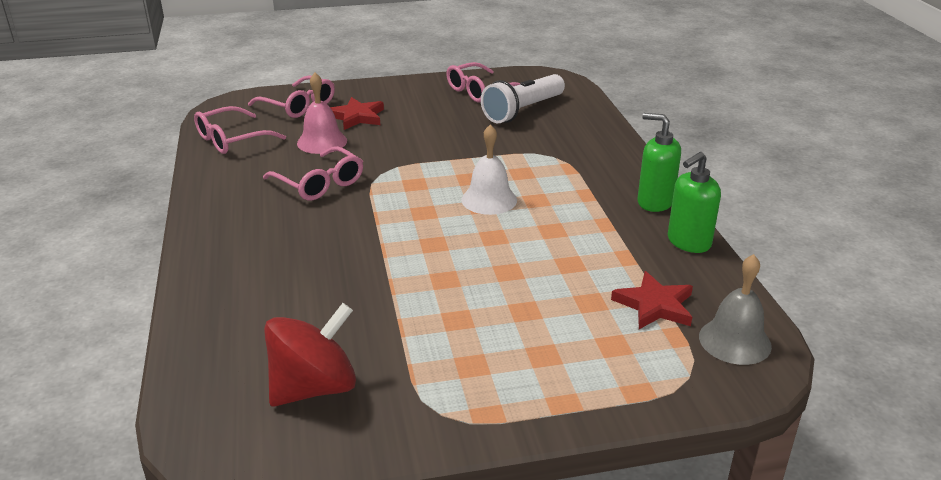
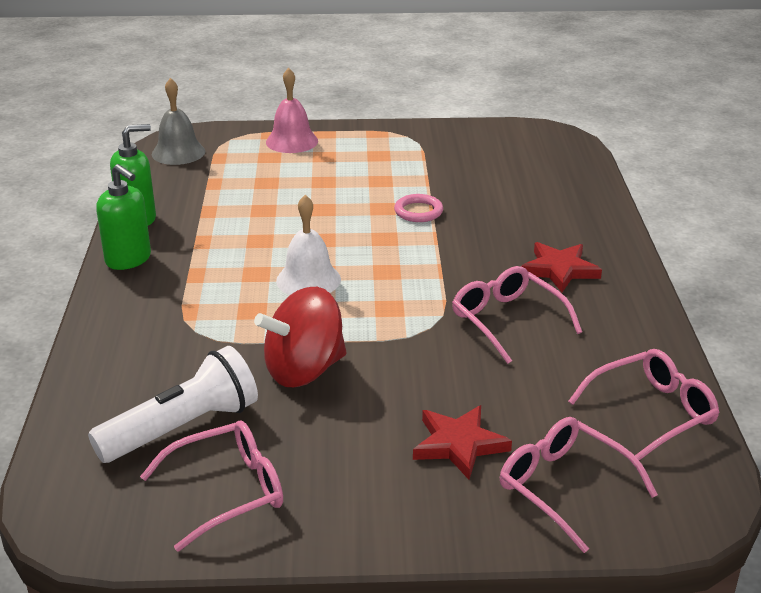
camera: 170 degrees left, 0 degrees up
red spinning top [264,303,356,407] -> red spinning top moved to [254,287,346,387]
pink bell [297,73,347,154] -> pink bell moved to [266,68,318,153]
red star [611,271,693,329] -> red star moved to [521,242,602,292]
none -> pink ring [394,194,443,222]

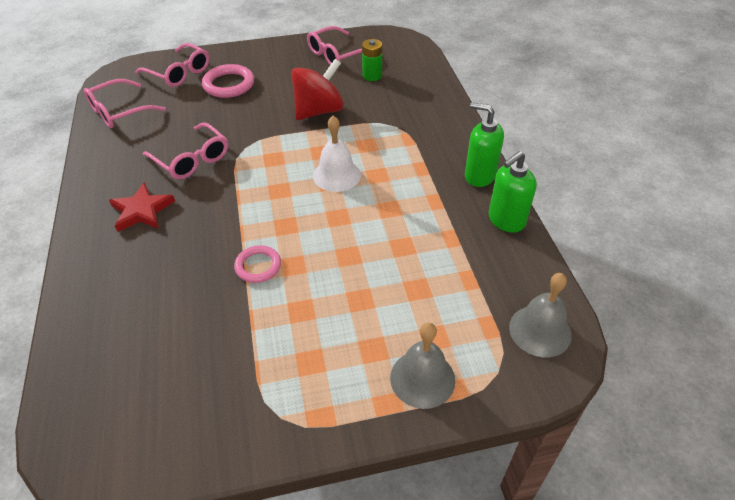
camera: 170 degrees right, 15 degrees up
white flashlight [88,346,258,463] -> green battery [362,39,382,81]
pink bell [266,68,318,153] -> grey bell [390,323,455,409]
red star [413,405,512,479] -> pink ring [202,64,254,98]

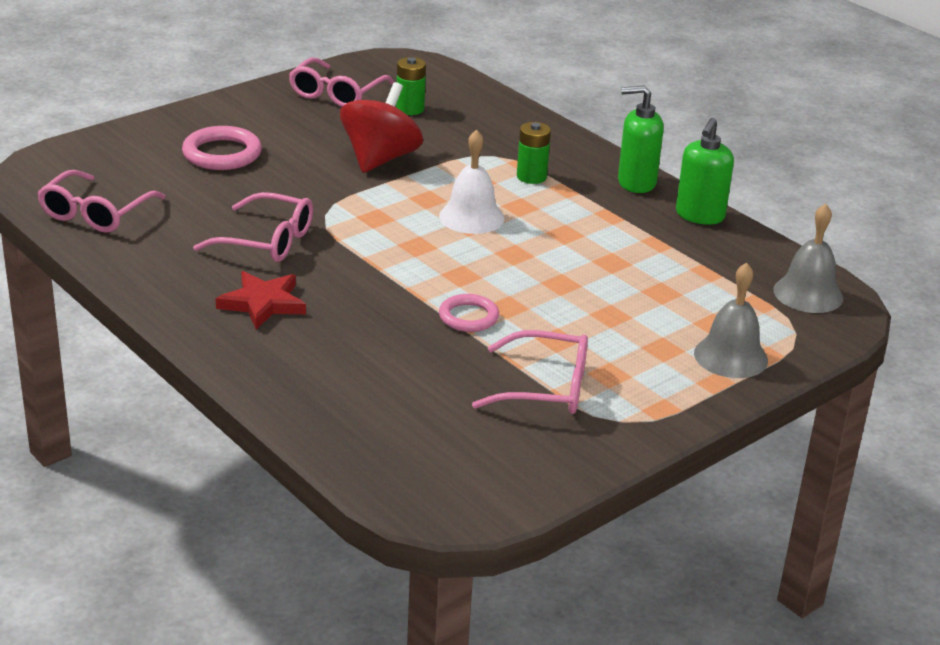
camera: 30 degrees left, 15 degrees down
pink glasses [135,43,210,87] -> pink glasses moved to [472,330,588,414]
none -> green battery [517,122,551,184]

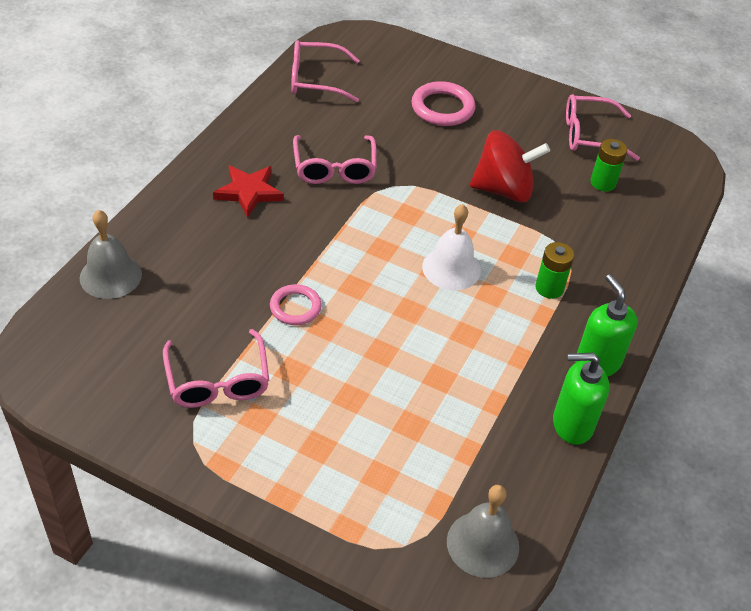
camera: 65 degrees right, 15 degrees up
grey bell [694,262,768,378] -> grey bell moved to [80,210,142,299]

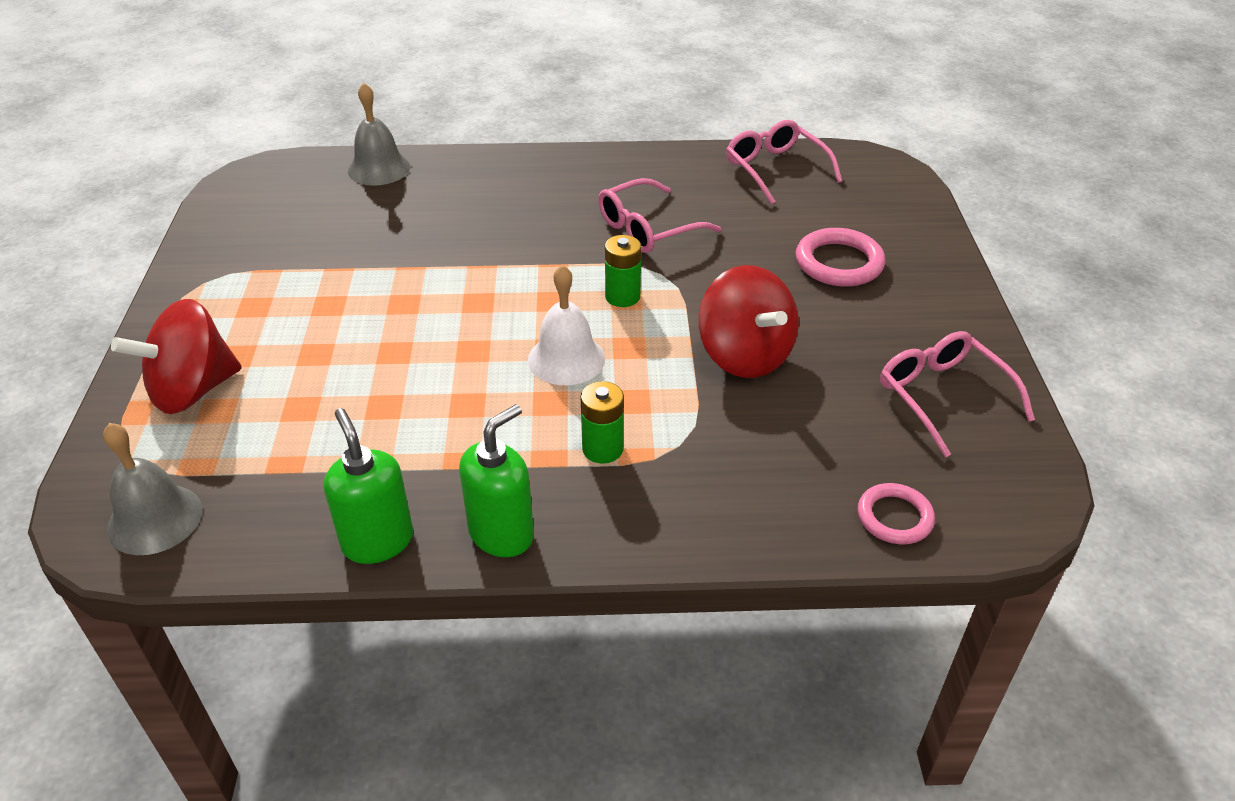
camera: 65 degrees right, 5 degrees down
pink glasses [163,329,269,408] -> none
red star [213,165,284,218] -> none
pink ring [270,284,322,325] -> pink ring moved to [858,483,935,544]
green battery [590,139,627,192] -> green battery moved to [605,235,641,307]
none -> red spinning top [111,299,242,414]

